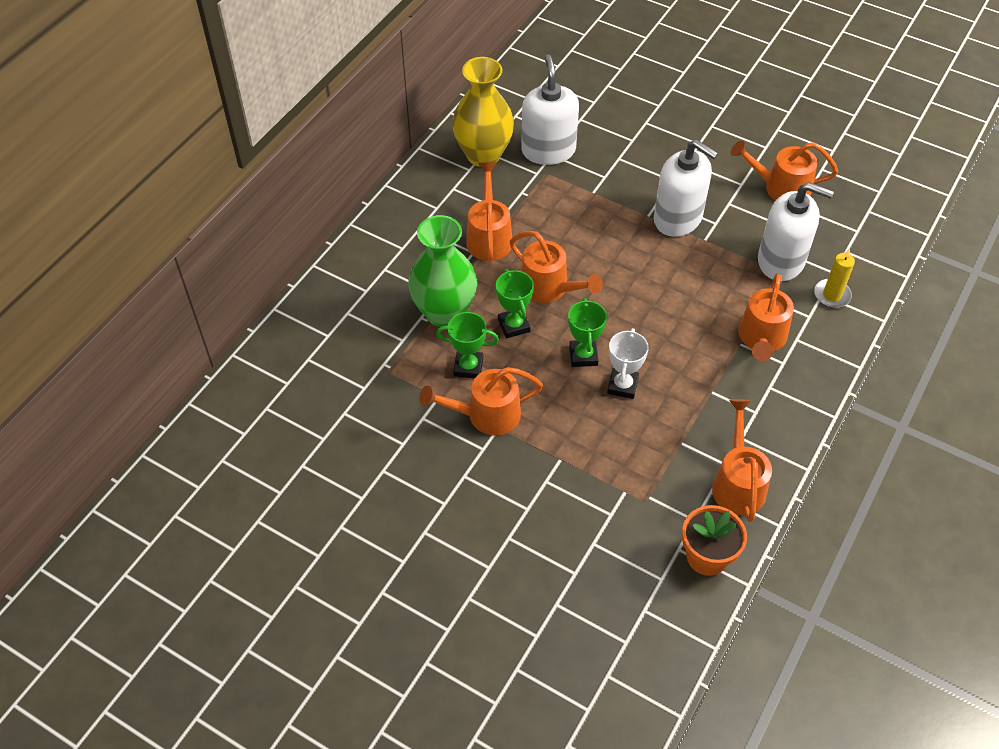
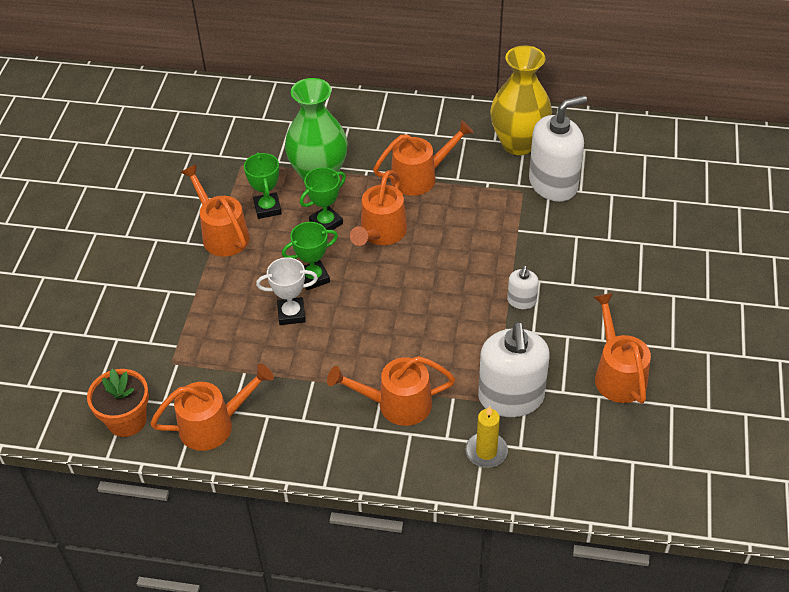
camera: 70 degrees right, 5 degrees down
white soap dispenser [654,140,718,237] -> white soap dispenser [507,266,539,309], size x0.48

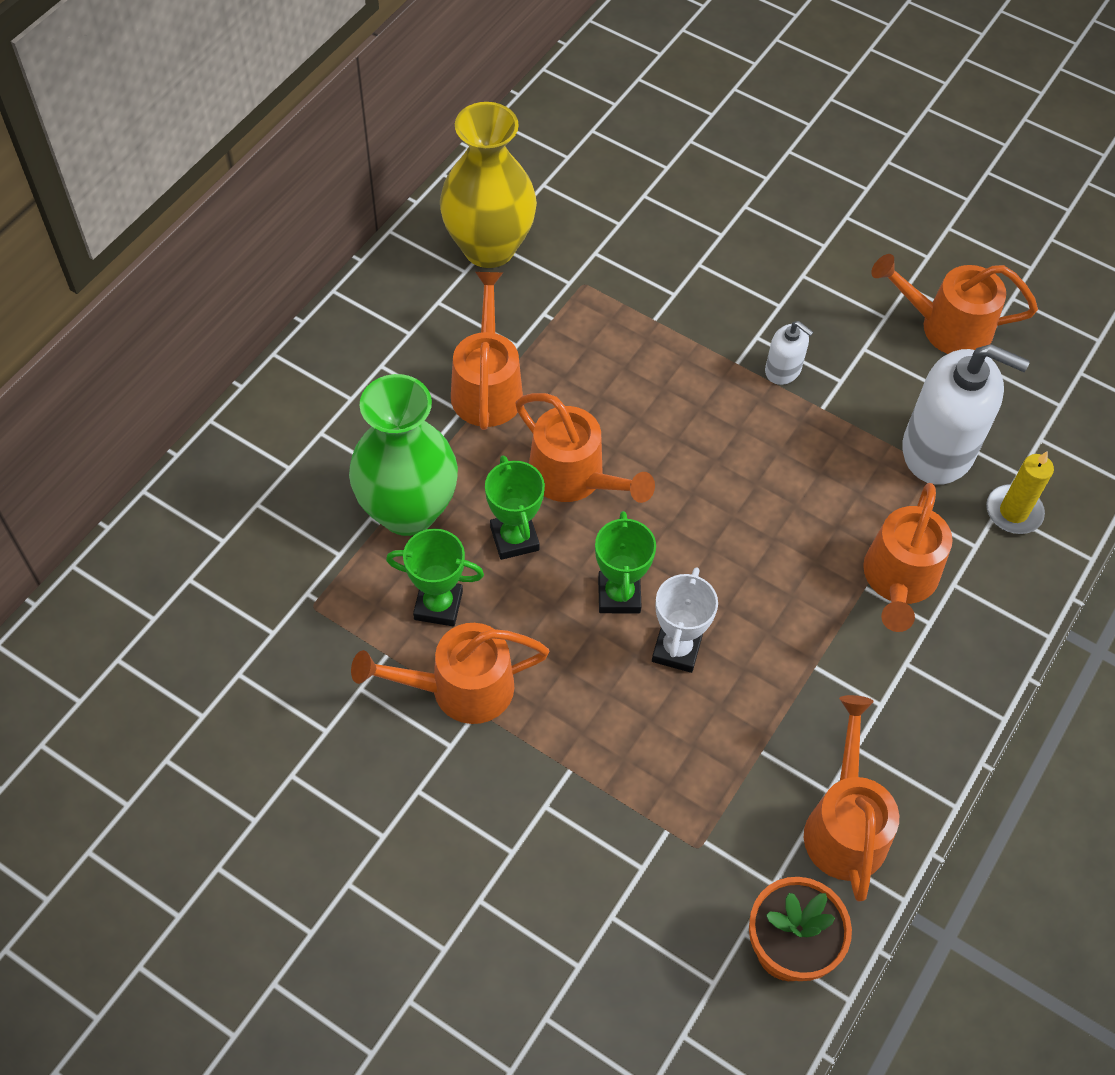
camera: 70 degrees left, 10 degrees up
white soap dispenser [529,95,587,202] -> none

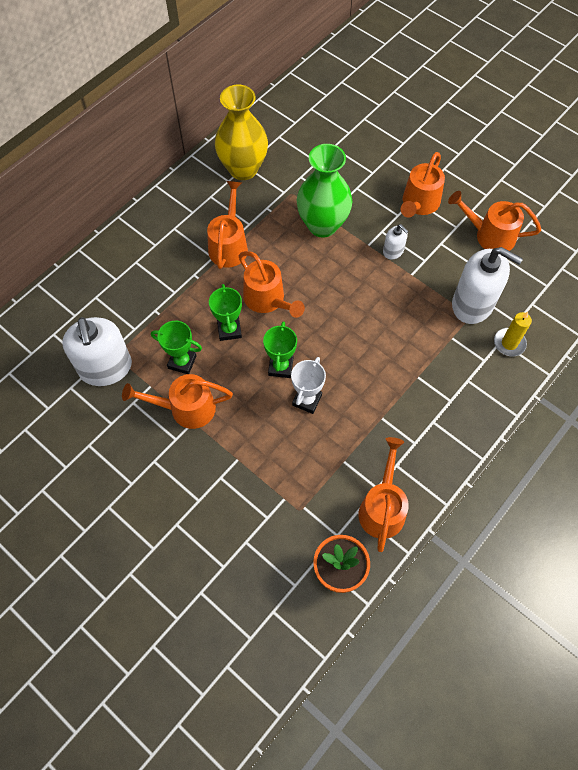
camera: 10 degrees right, 5 degrees up
green vase [349,374,458,536] -> green vase moved to [297,144,352,238]
orange watering can [863,483,953,632] -> orange watering can moved to [401,152,445,217]
none -> white soap dispenser [62,317,132,386]

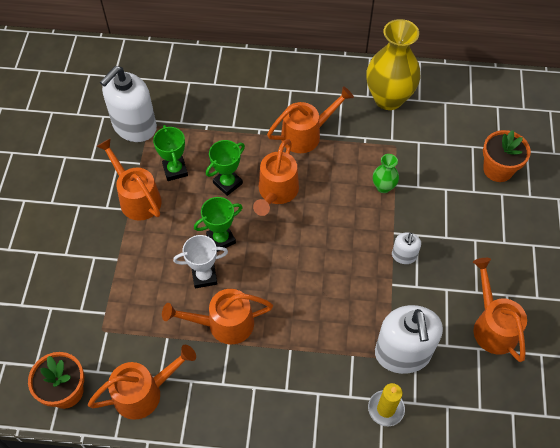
camera: 55 degrees right, 5 degrees down
green vase [297,144,352,238] -> green vase [373,154,399,193], size x0.47
orange watering can [401,152,445,217] -> orange watering can moved to [162,289,273,344]
none -> orange flower pot [483,130,531,182]

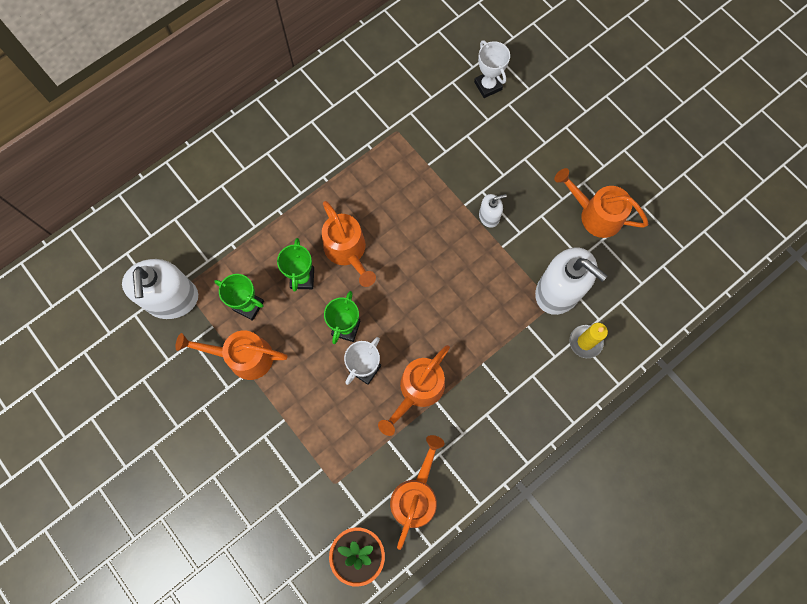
camera: 45 degrees left, 15 degrees up
orange watering can [267,86,354,153] -> none
yellow vase [366,19,420,110] -> none
green vase [373,154,399,193] -> none
white soap dispenser [392,232,421,264] -> white soap dispenser turned 75 degrees counterclockwise [479,194,507,228]
orange flower pot [483,130,531,182] -> white trophy [474,40,510,98]

